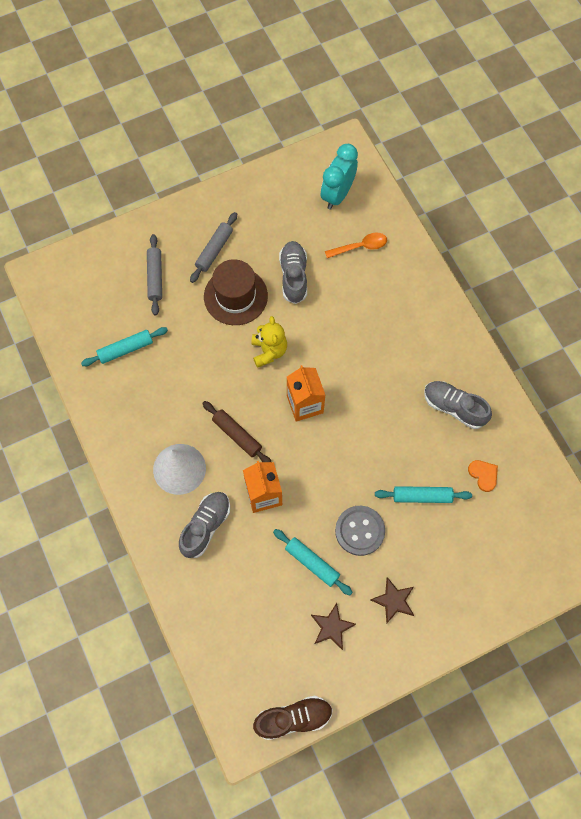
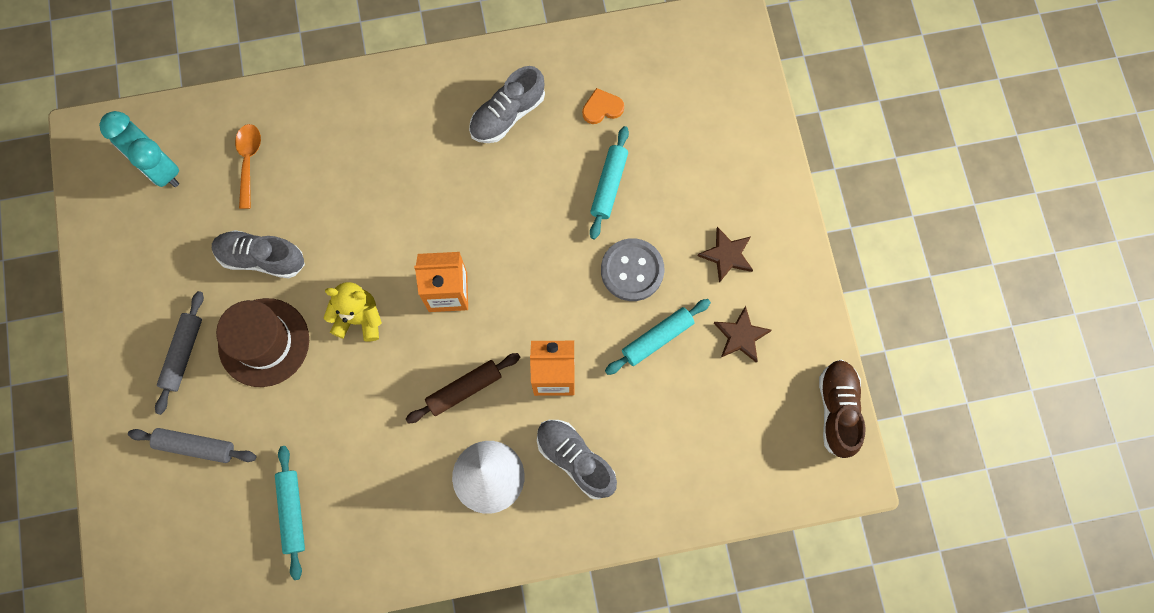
camera: 75 degrees left, 5 degrees up
grey rolling pin [190,212,237,283] -> grey rolling pin turned 60 degrees clockwise [155,291,204,415]

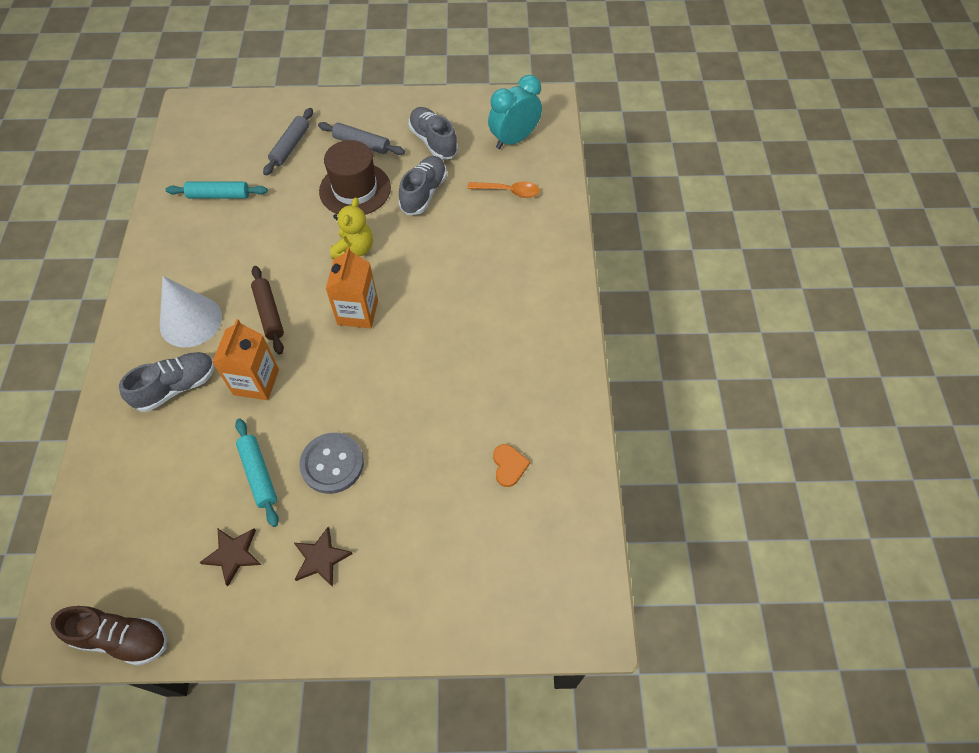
camera: 100 degrees right, 15 degrees down
grey shoe [469,66,545,143] -> grey shoe moved to [408,107,458,160]
turquoise rolling pin [590,126,629,239] -> none

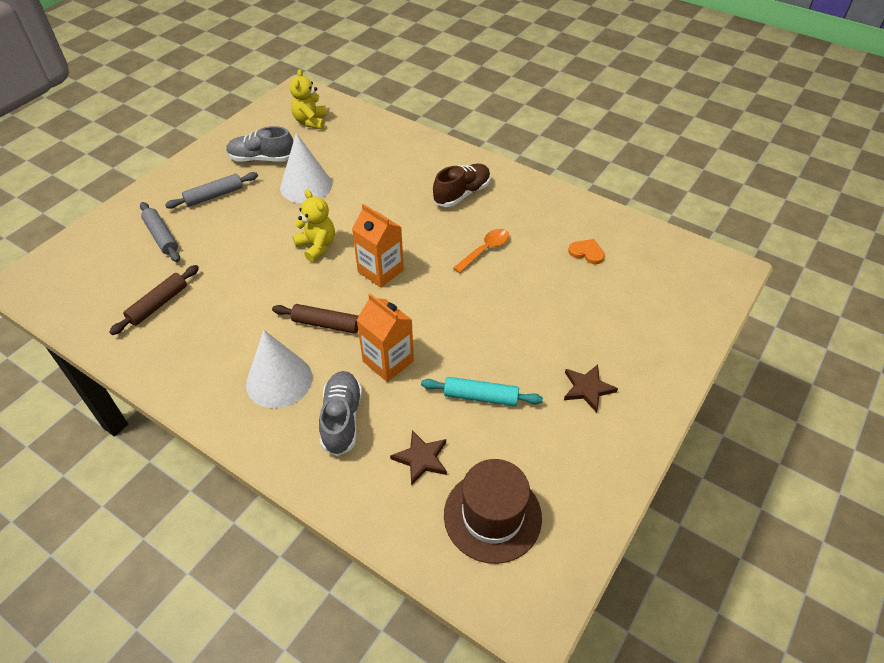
camera: 55 degrees left, 10 degrees down
brown shoe [51,606,167,666] -> brown shoe moved to [433,164,491,207]
turquoise rolling pin [165,182,268,199] -> brown rolling pin [109,265,199,335]
brown star [200,528,262,586] -> brown star moved to [390,430,447,486]
grey button [299,433,364,494] -> none
brown hat [319,140,391,215] -> brown hat moved to [444,459,542,564]
grey shoe [398,156,447,215] -> white cone [280,133,332,203]
orange spoon [467,181,540,198] -> orange spoon moved to [453,229,509,273]
turquoise clock [488,75,542,149] -> yellow teddy bear [290,69,327,129]

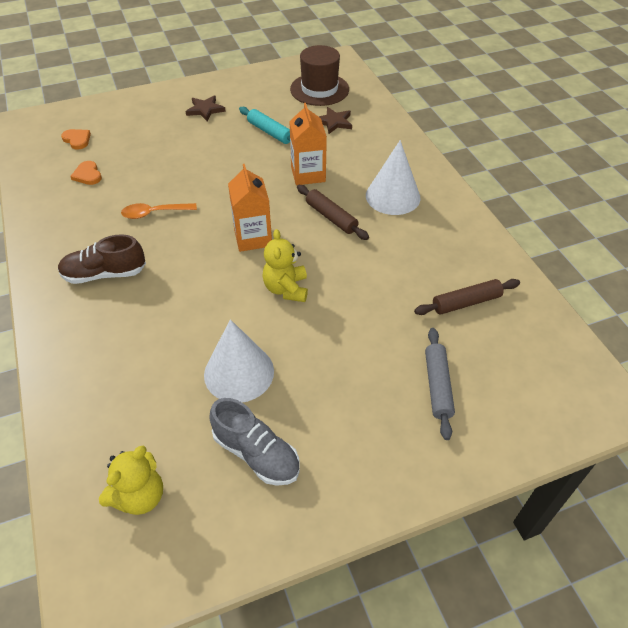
camera: 145 degrees left, 0 degrees up
grey rolling pin [165,172,258,209] -> none
grey shoe [319,371,362,456] -> none
none -> orange heart [61,129,91,150]

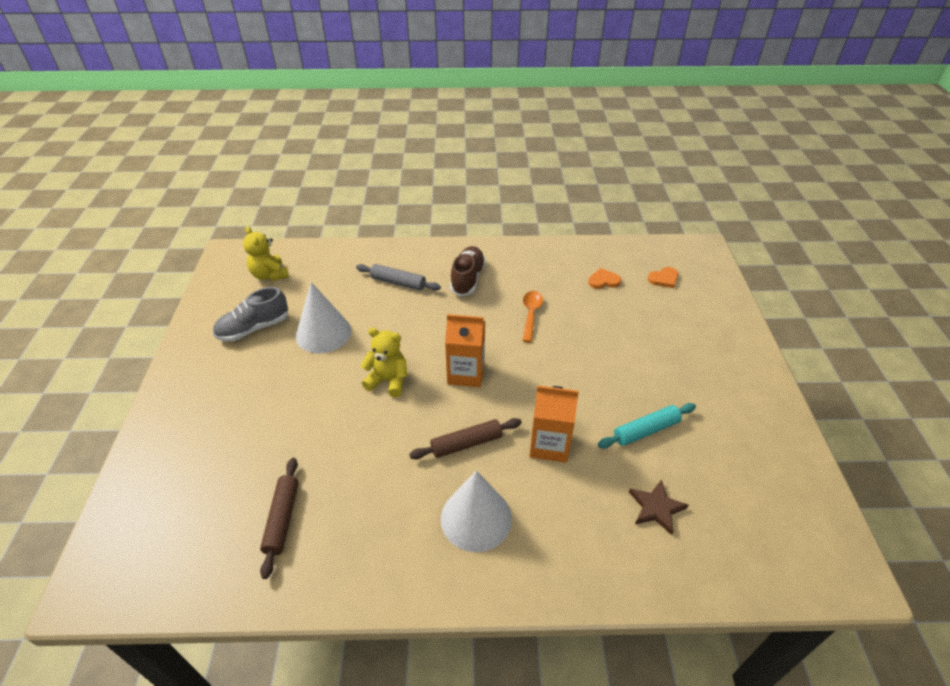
camera: 110 degrees right, 5 degrees down
brown star [186,95,226,121] -> none
brown hat [290,45,349,106] -> none
grey rolling pin [425,328,455,440] -> grey rolling pin moved to [356,264,441,291]

